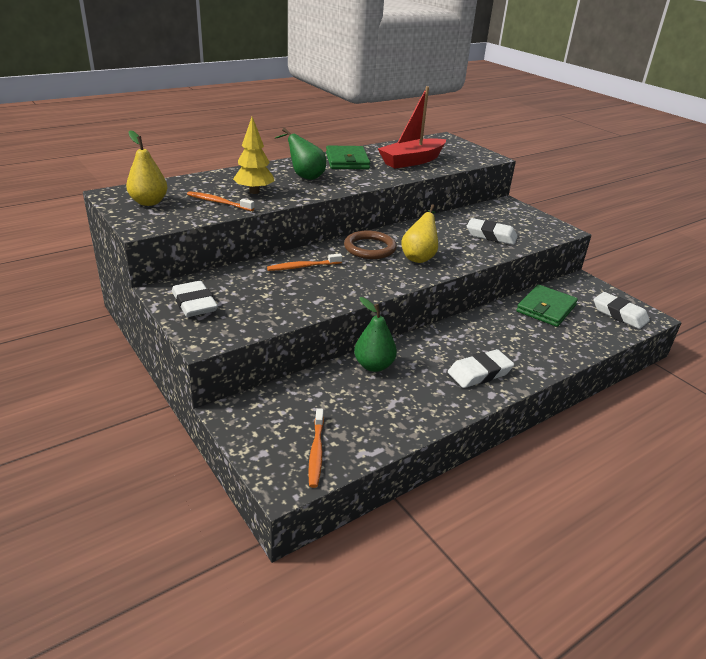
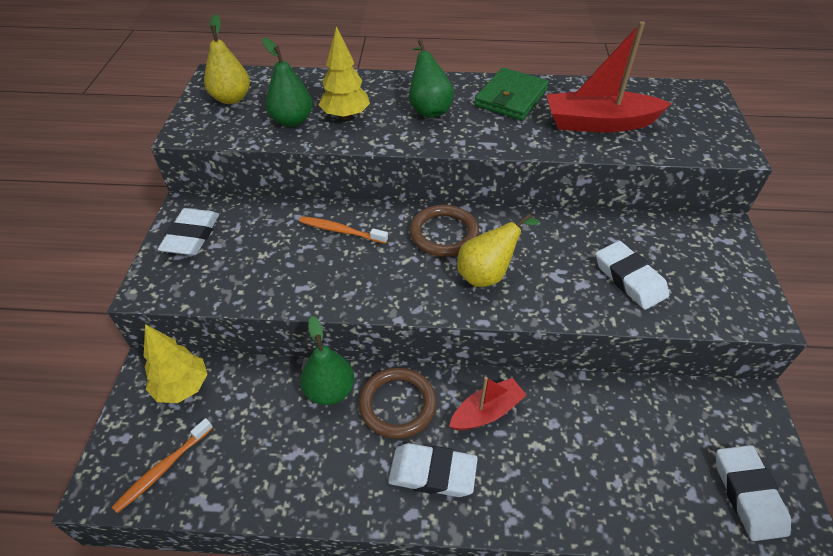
camera: 40 degrees right, 15 degrees up
orange toothbrush [187,191,254,211] -> green pear [262,37,312,127]
green wallet [516,285,578,327] -> none
none -> yellow tree [144,324,208,403]
none -> brown ring [359,367,437,439]
none -> red boat [449,377,527,430]

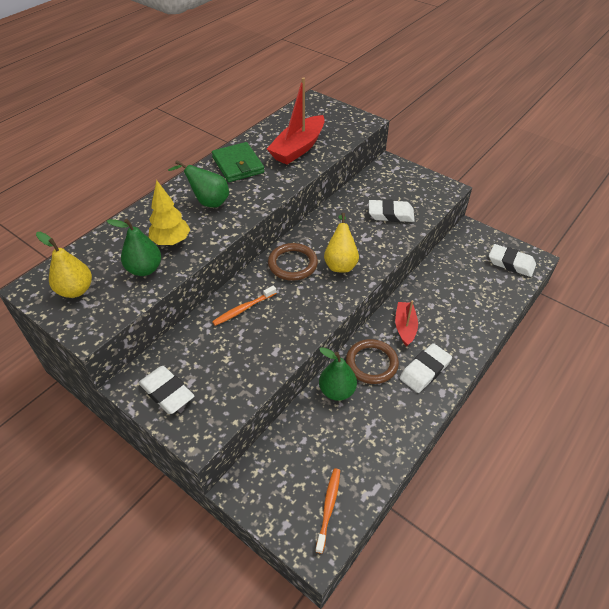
camera: 55 degrees left, 0 degrees up
orange toothbrush [112,418,213,513] -> orange toothbrush turned 150 degrees counterclockwise [315,468,340,554]
yellow tree [144,324,208,403] -> none

